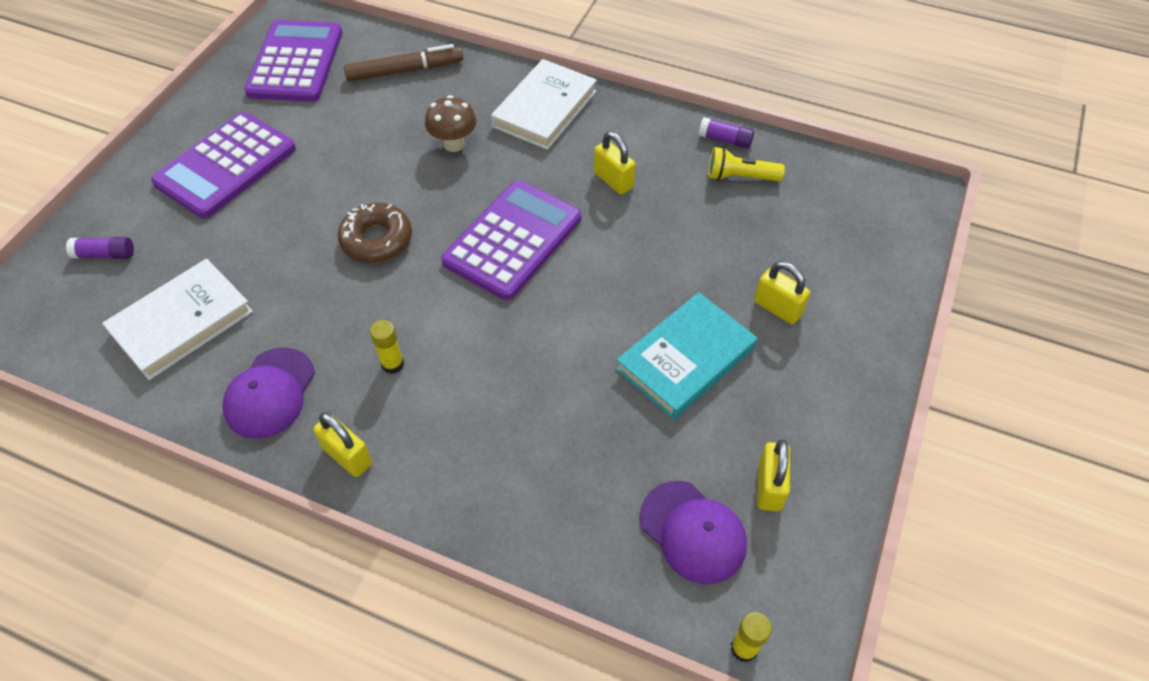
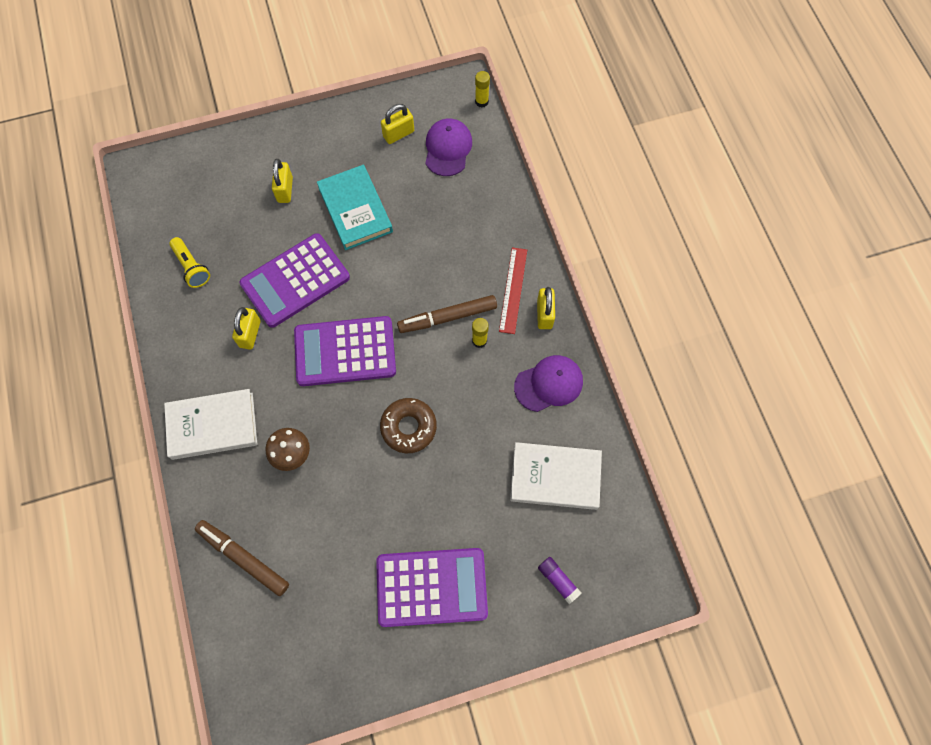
camera: 130 degrees left, 15 degrees up
purple calculator [244,20,342,102] -> purple calculator moved to [239,233,350,328]
turquoise book [616,292,757,420] -> turquoise book turned 60 degrees clockwise [317,165,393,250]
purple glue stick [699,117,754,149] -> none
none -> brown marker [397,295,497,333]
none -> red ruler [499,247,527,334]

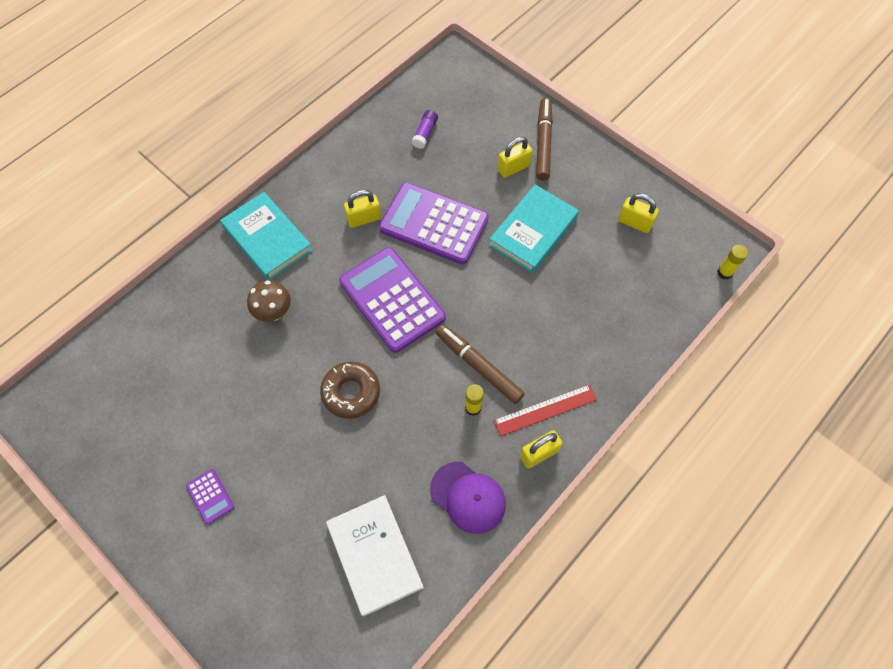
camera: 60 degrees right, 5 degrees down
white book [164,389,257,460] -> turquoise book [220,192,313,280]
yellow flashlight [169,237,210,288] -> none
brown marker [195,520,289,596] -> brown marker moved to [536,98,553,180]
purple calculator [376,548,488,627] -> purple calculator [186,469,234,524], size x0.42
purple cap [425,119,472,176] -> none
purple glue stick [538,557,581,604] -> purple glue stick moved to [411,110,438,149]

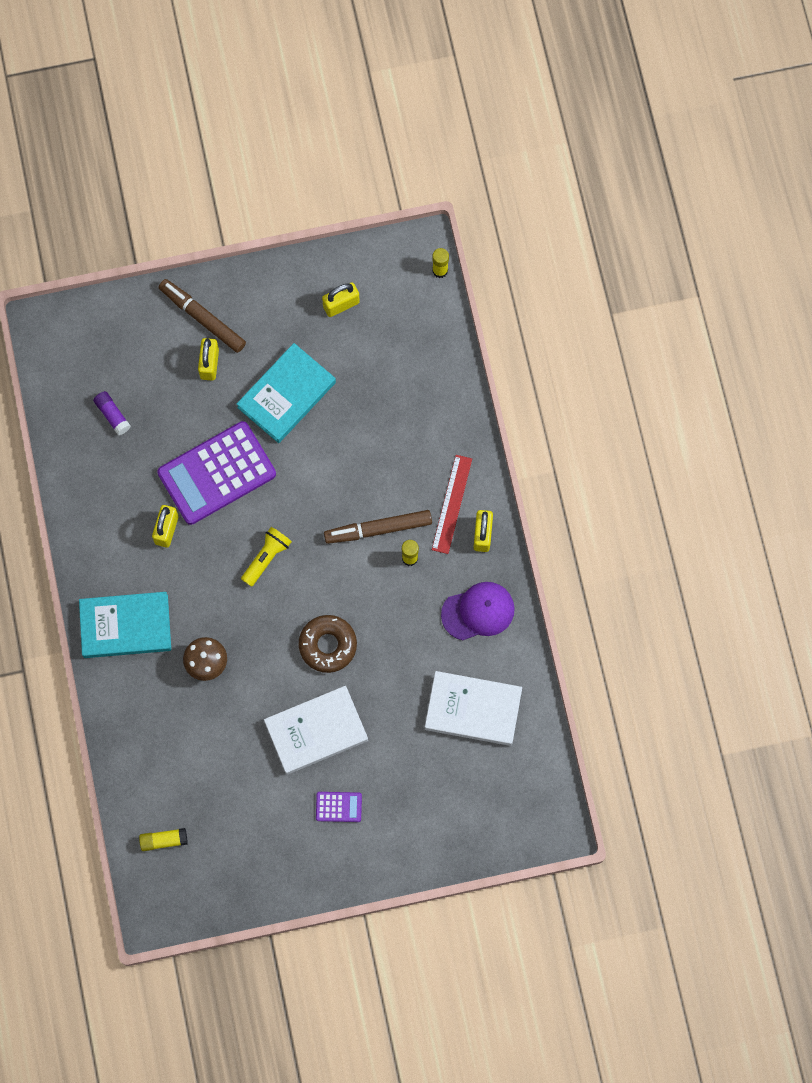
camera: 55 degrees left, 10 degrees up
purple calculator [339,247,446,353] -> yellow flashlight [241,527,292,587]
turquoise book [489,184,579,273] -> turquoise book turned 60 degrees clockwise [237,343,336,443]
none -> yellow glue stick [139,828,188,851]
none -> white book [264,686,368,775]

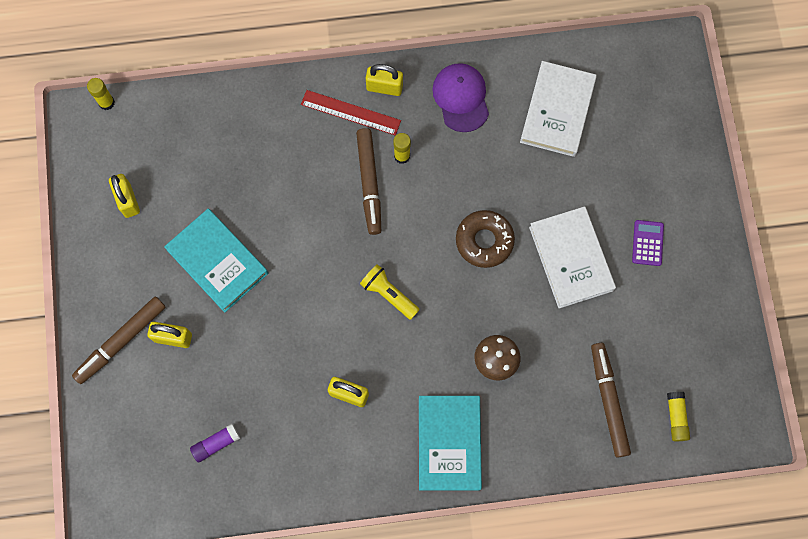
camera: 85 degrees left, 0 degrees up
purple calculator [157,421,276,525] -> none
none -> brown marker [591,343,631,458]

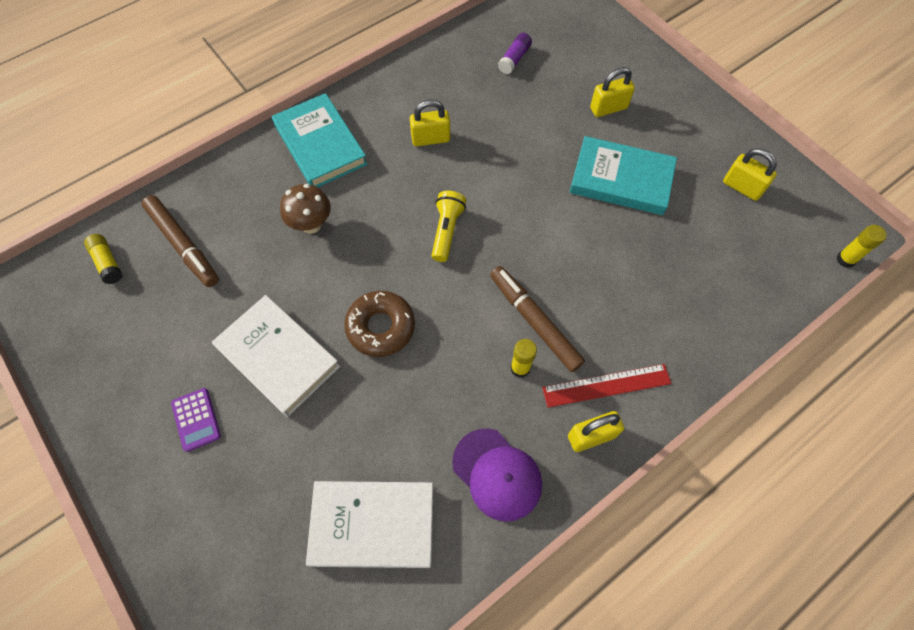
camera: 150 degrees right, 10 degrees down
brown marker [72,296,165,384] -> none
yellow flashlight [360,264,420,320] -> yellow flashlight turned 90 degrees counterclockwise [432,191,466,262]
white book [520,61,597,157] -> white book turned 75 degrees counterclockwise [306,481,434,568]

